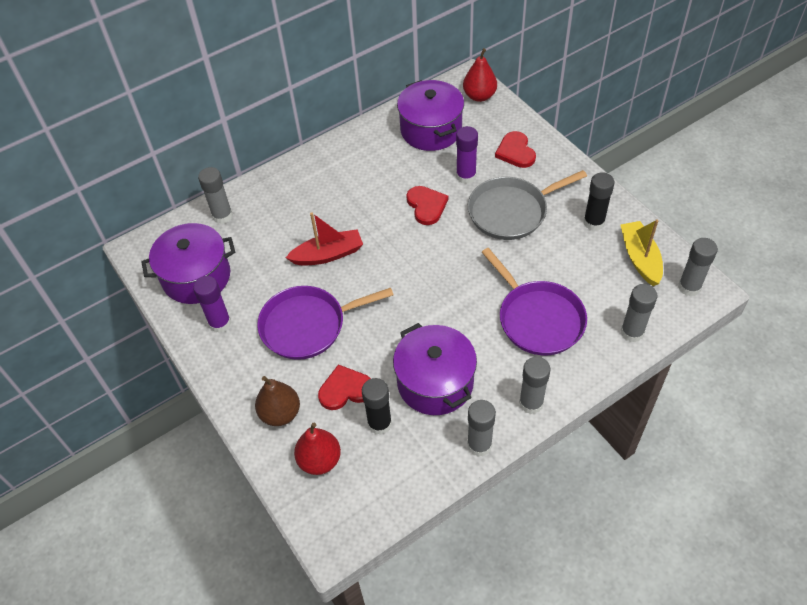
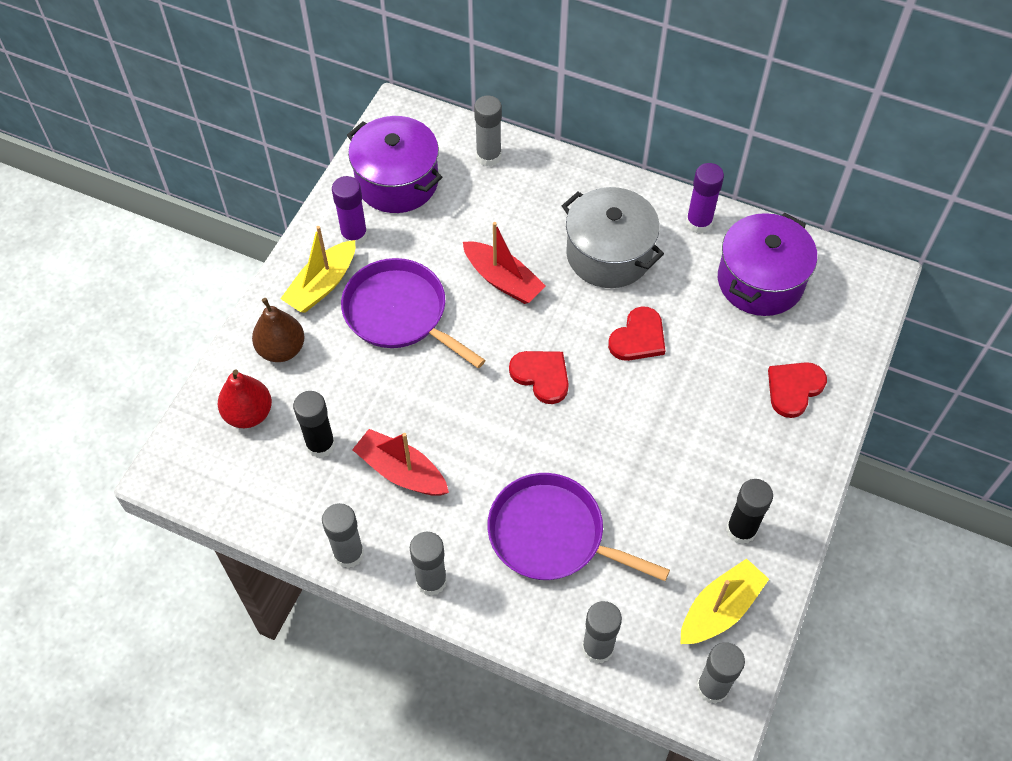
camera: 55 degrees right, 5 degrees up
red heart [318,364,371,410] -> red heart moved to [509,351,569,404]
purple pot [393,323,477,415] -> red boat [352,429,449,496]
purple glue stick [456,126,478,184] -> purple glue stick moved to [686,163,724,233]
red pear [463,48,497,102] -> none
grey pan [468,170,587,240] -> none
purple pan [482,248,587,355] -> purple pan turned 90 degrees clockwise [487,473,670,581]
none -> yellow boat [280,226,355,313]
none -> grey pot [562,187,664,288]

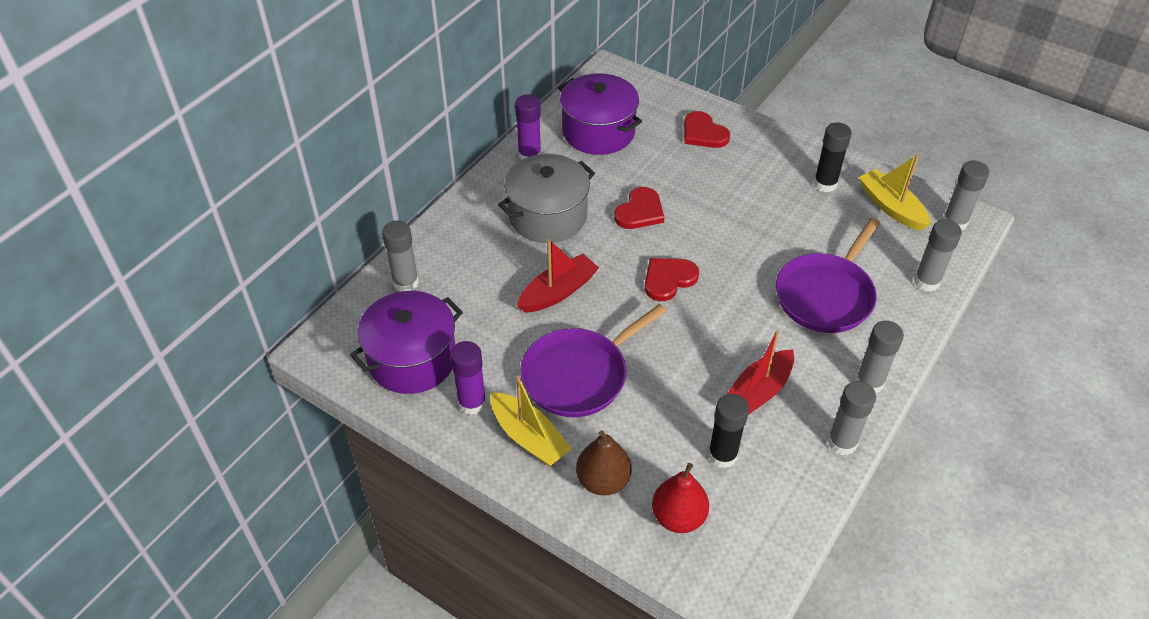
camera: 80 degrees left, 10 degrees down
red heart [608,306,665,361] -> red heart turned 75 degrees clockwise [614,187,664,229]

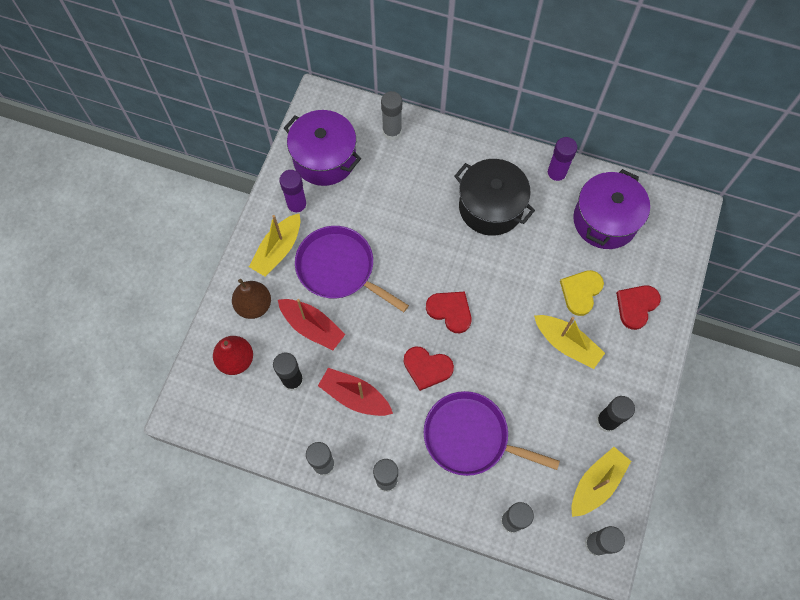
camera: 75 degrees right, 20 degrees up
grey pot [498,154,595,243] -> black pot [454,159,535,236]
red boat [517,239,599,313] -> red boat moved to [278,299,345,350]
red heart [614,187,664,229] -> red heart moved to [404,346,454,391]
none -> yellow boat [534,315,605,369]
none -> yellow heart [560,270,604,316]

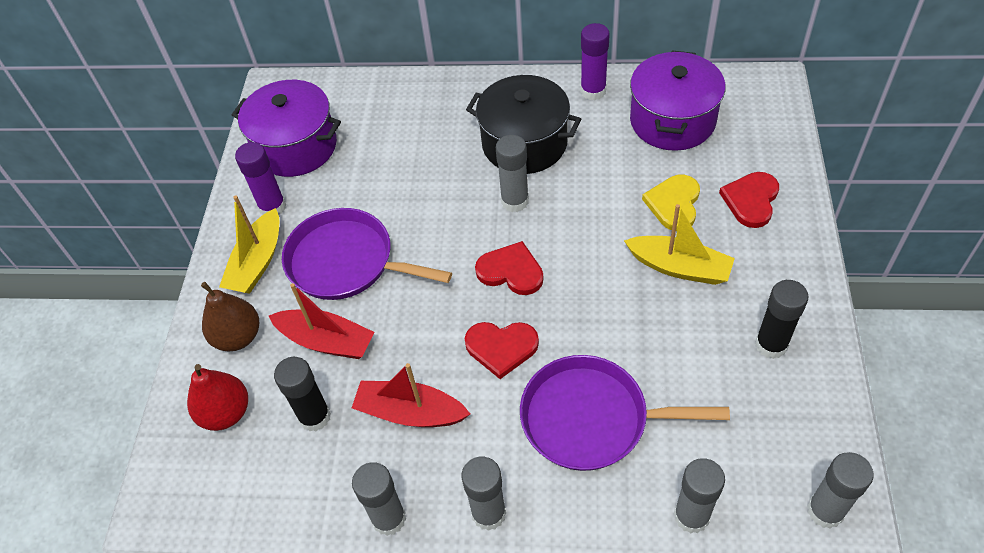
camera: 10 degrees left, 15 degrees down
grey glue stick [381,91,402,140] -> grey glue stick moved to [496,135,529,212]
yellow boat [572,447,631,517] -> none

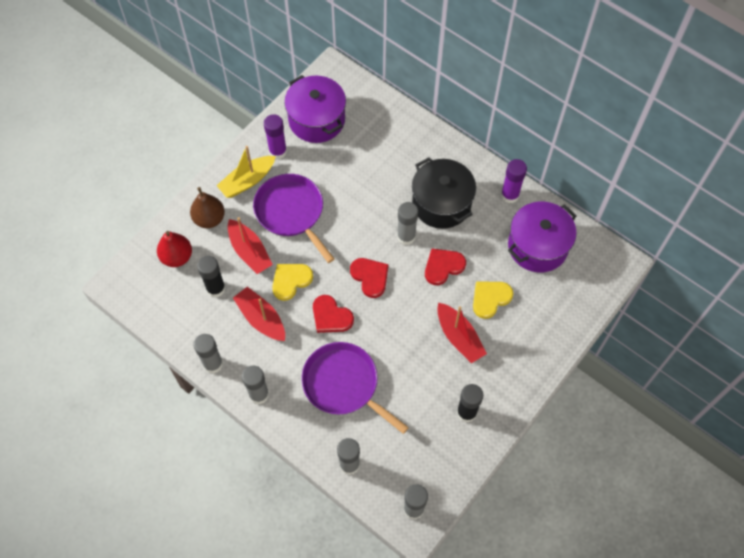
camera: 30 degrees right, 10 degrees up
yellow boat [624,204,735,285] -> red boat [437,303,487,363]
red heart [719,172,779,228] -> red heart moved to [425,248,466,285]
none -> yellow heart [272,264,313,301]

